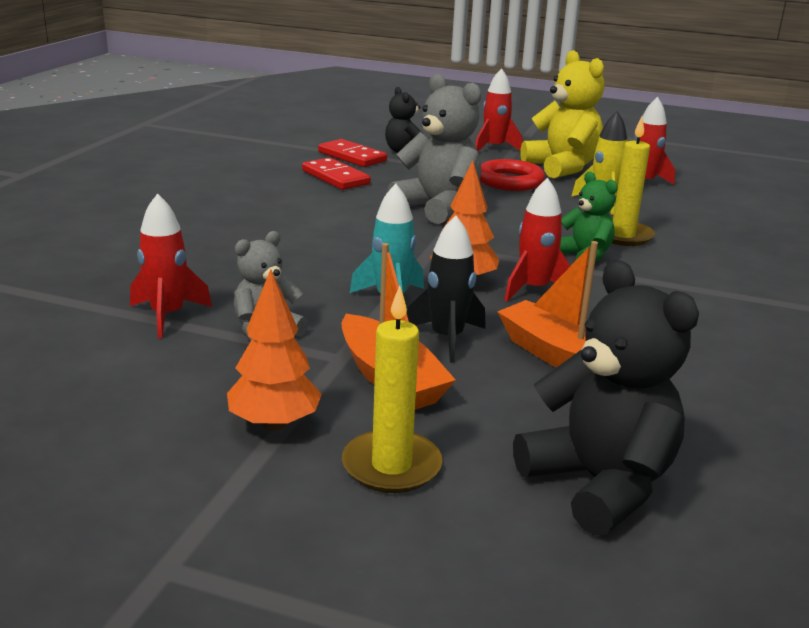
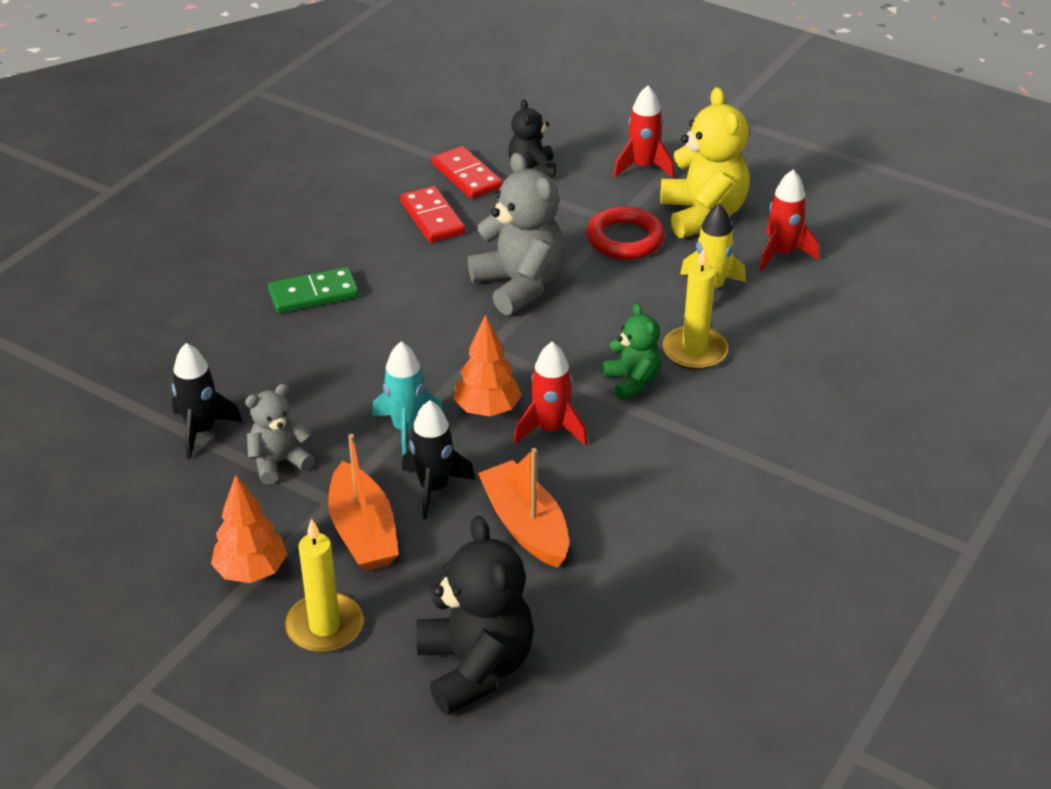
camera: 15 degrees right, 15 degrees up
red rocket [130,194,212,338] -> black rocket [172,343,243,460]
none -> green domino [268,267,359,313]

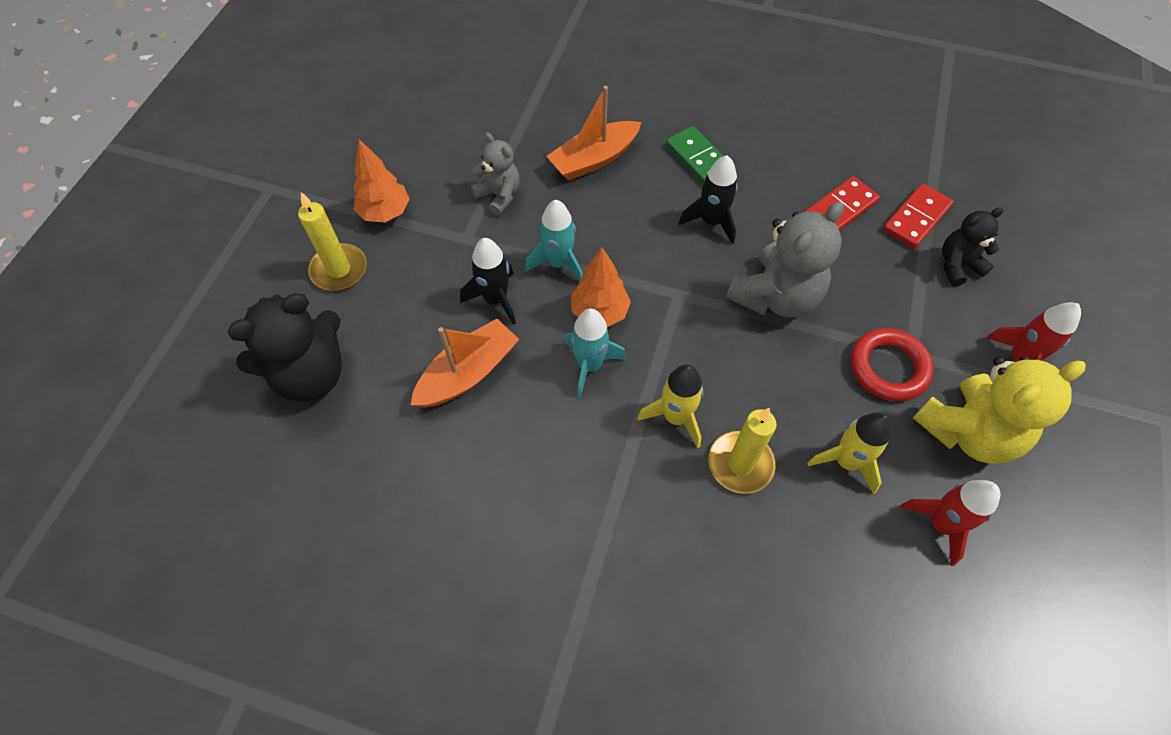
camera: 75 degrees right, 20 degrees up
black rocket [172,343,243,460] -> black rocket moved to [679,155,738,244]
orange boat [328,434,399,571] -> orange boat moved to [546,86,641,181]
red rocket [514,342,587,446] -> turquoise rocket [564,308,626,398]
green teddy bear [602,303,662,401] -> yellow rocket [637,364,704,448]

